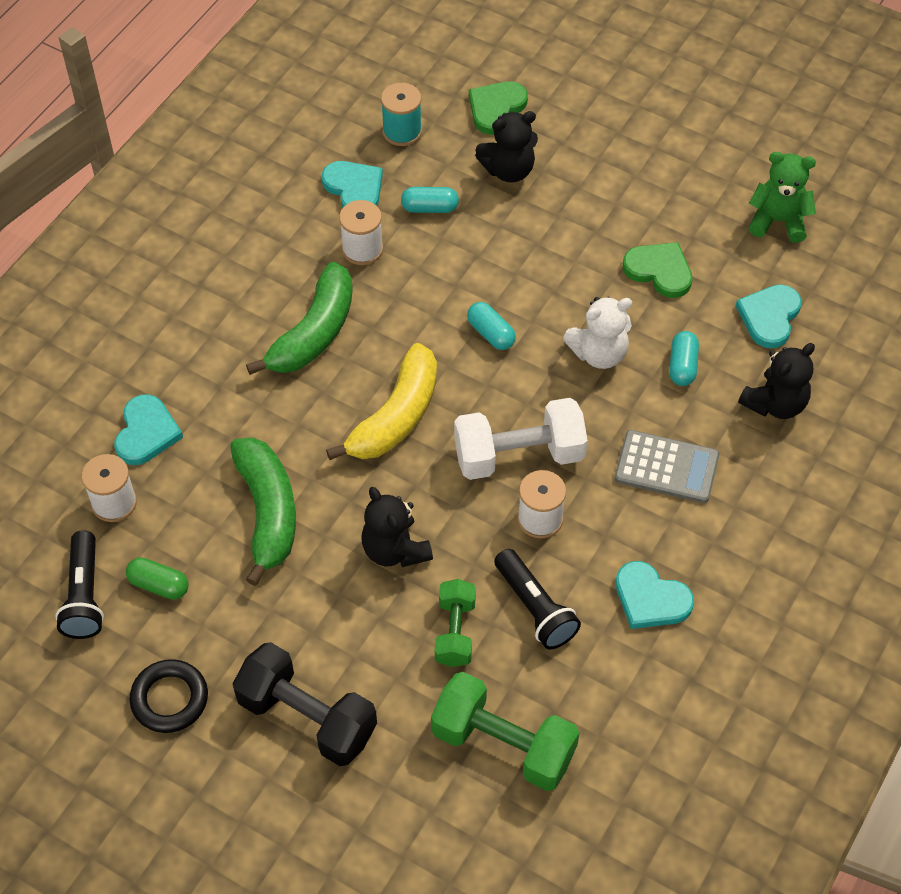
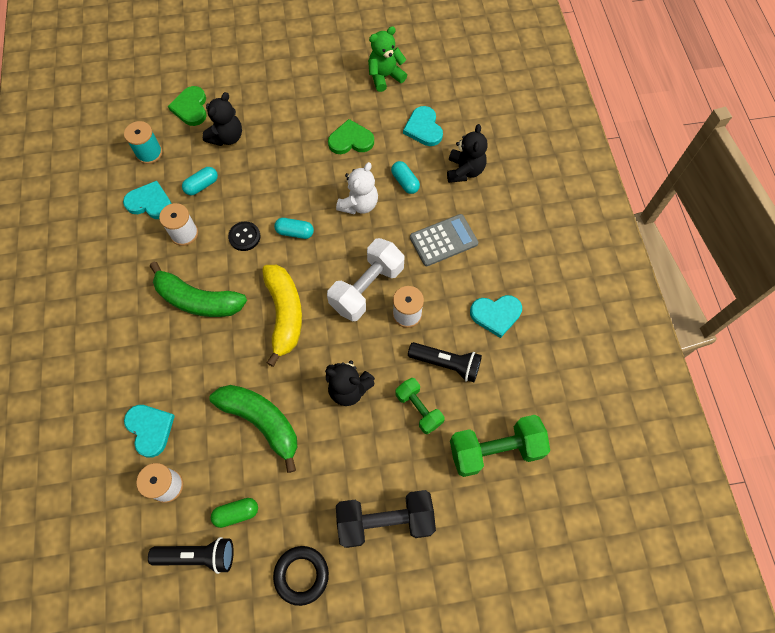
camera: 40 degrees left, 10 degrees up
black flashlight [55,530,104,639] -> black flashlight turned 45 degrees counterclockwise [148,537,234,574]
green banana [246,262,353,375] -> green banana turned 120 degrees clockwise [150,262,247,317]
none -> black button [228,221,260,251]

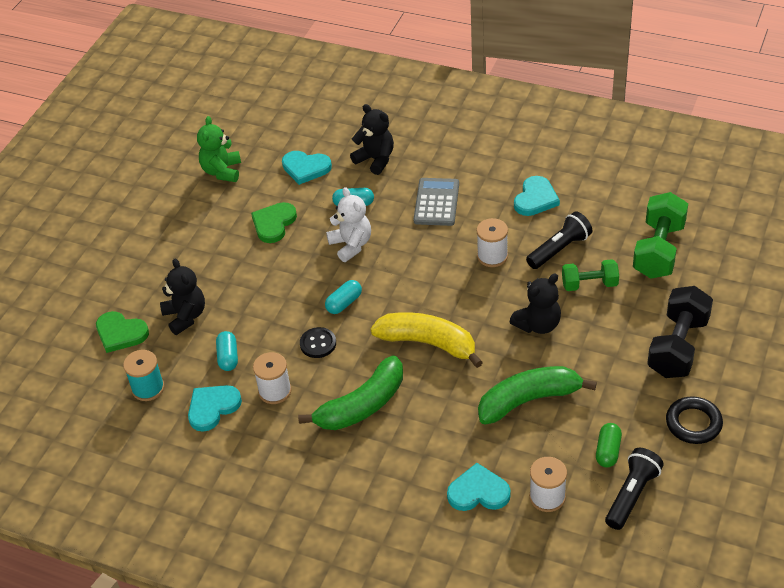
camera: 55 degrees left, 20 degrees down
white dumbbell [327,238,405,322] -> none

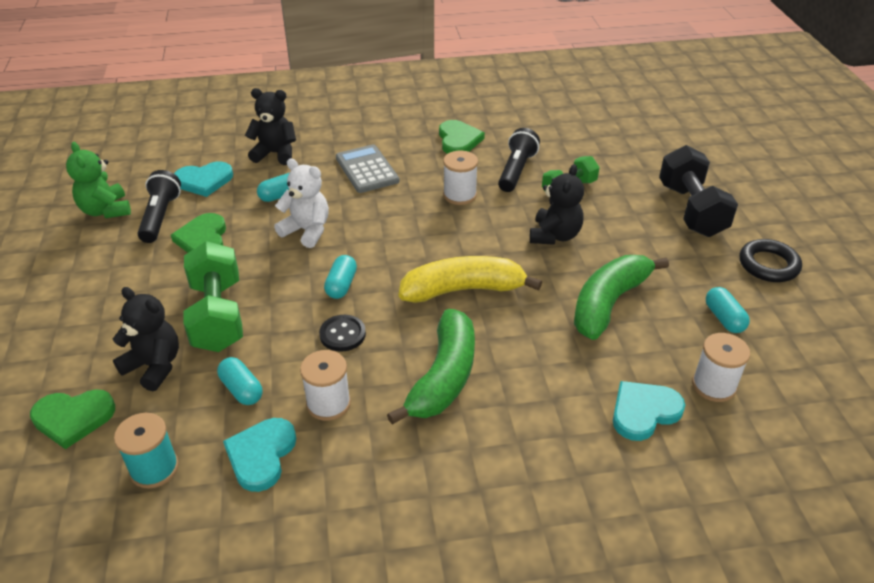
camera: 35 degrees left, 5 degrees down
turquoise heart [514,176,560,216] -> green heart [439,120,485,154]
green capsule [596,423,622,468] -> turquoise capsule [706,287,750,333]
black flashlight [605,448,664,530] -> black flashlight moved to [138,170,181,243]
green dumbbell [633,192,688,279] -> green dumbbell moved to [183,241,243,352]

